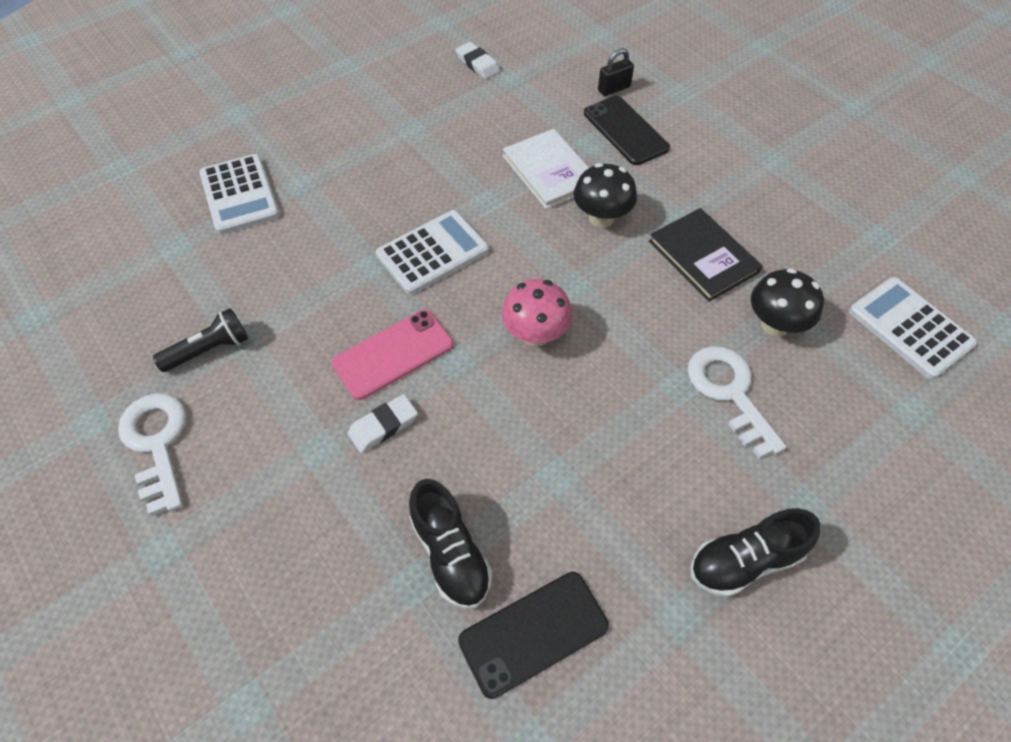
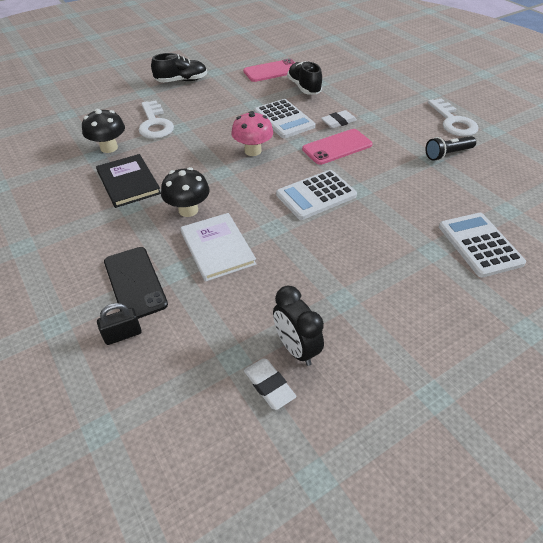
camera: 175 degrees left, 10 degrees down
black phone [458,572,609,699] -> pink phone [243,59,295,82]
white calculator [849,277,977,379] -> white calculator moved to [254,99,316,138]
none -> black clock [273,286,324,366]

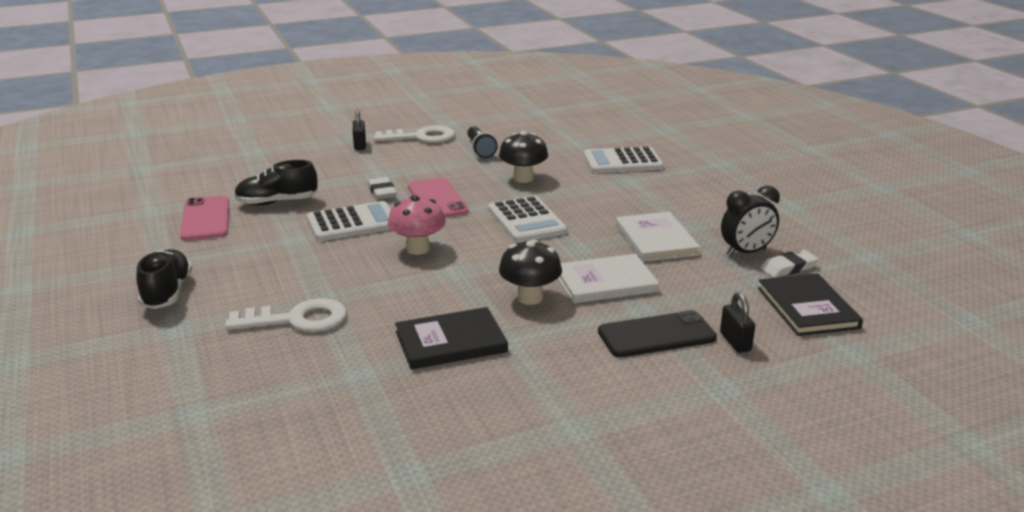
camera: 80 degrees left, 20 degrees down
black mushroom [82,109,125,153] -> black mushroom moved to [499,131,548,183]
none -> black padlock [353,109,366,150]
none -> white book [616,212,700,262]
none -> black book [758,274,863,336]

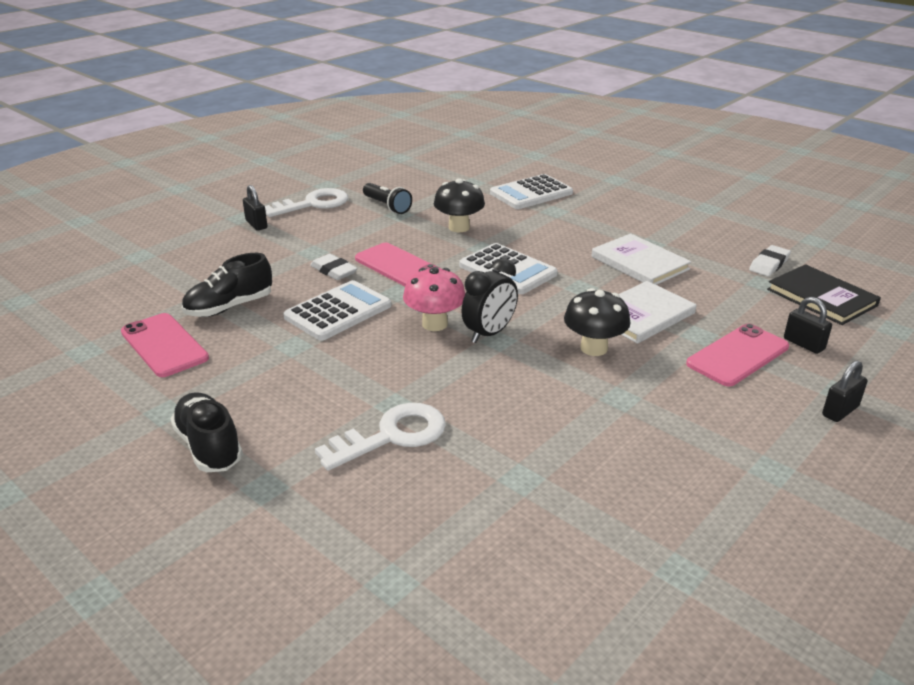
camera: 25 degrees left, 5 degrees up
black book [395,307,508,370] -> none
black phone [598,310,717,357] -> pink phone [686,324,789,387]
black clock [721,185,780,256] -> black clock moved to [461,258,518,343]
none -> black padlock [822,360,867,422]

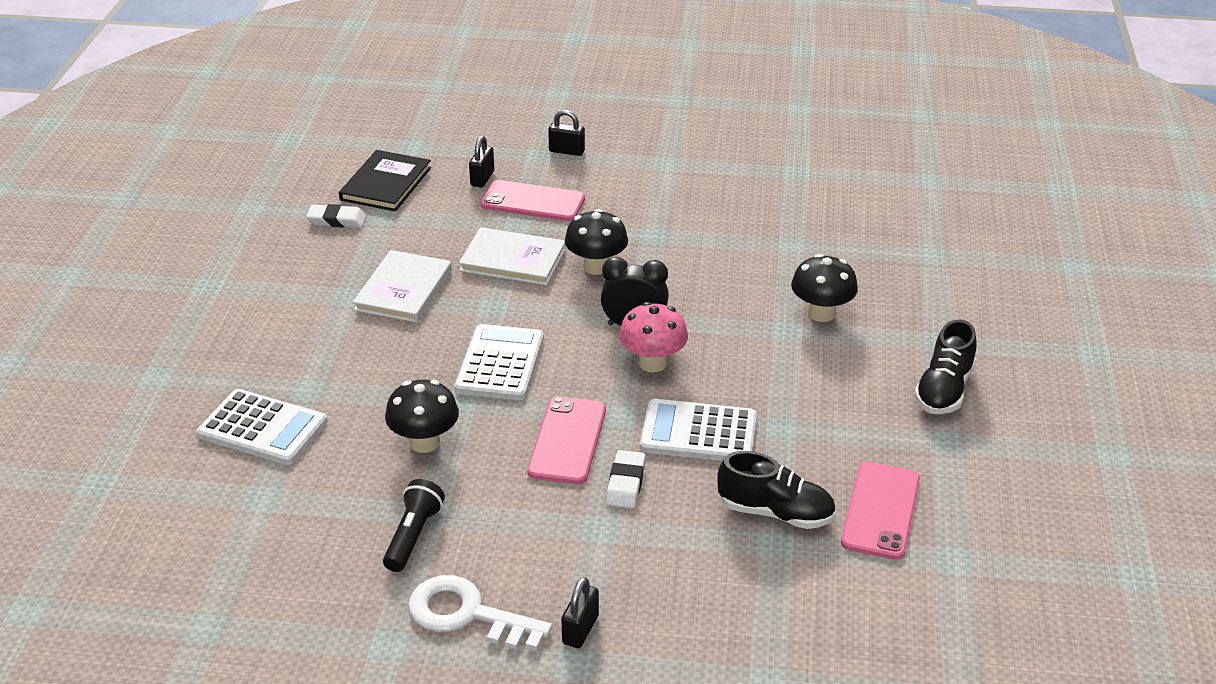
camera: 125 degrees left, 5 degrees up
white key [315,403,446,471] -> black mushroom [791,254,858,322]

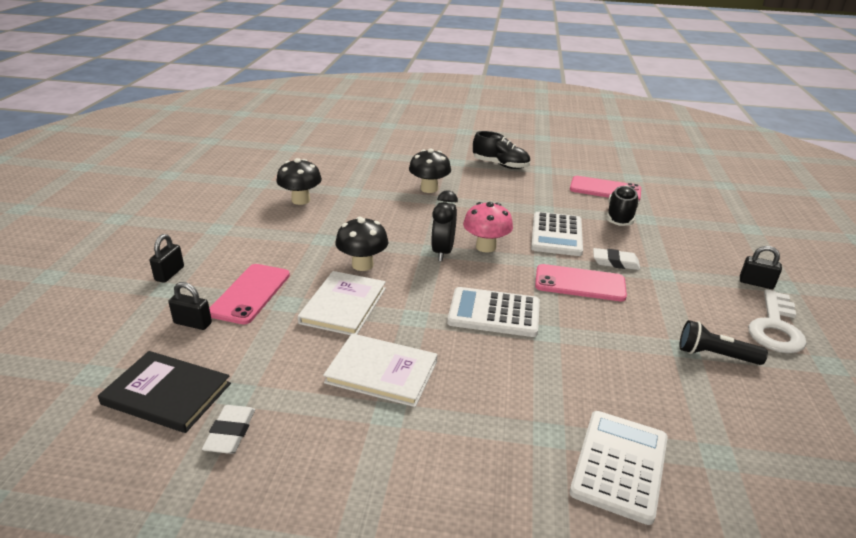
camera: 90 degrees left, 5 degrees down
black mushroom [385,380,459,453] -> black mushroom moved to [276,158,322,205]

